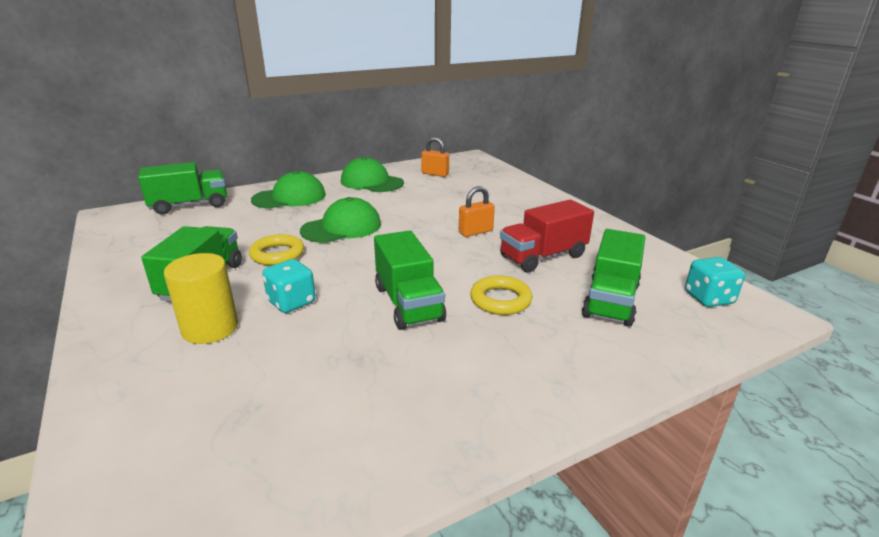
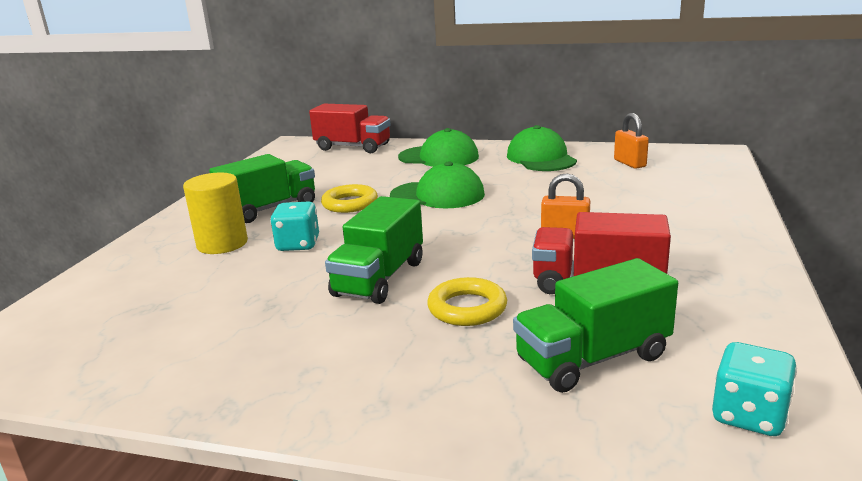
camera: 45 degrees right, 5 degrees down
green truck [138,162,227,214] -> red truck [309,104,390,153]

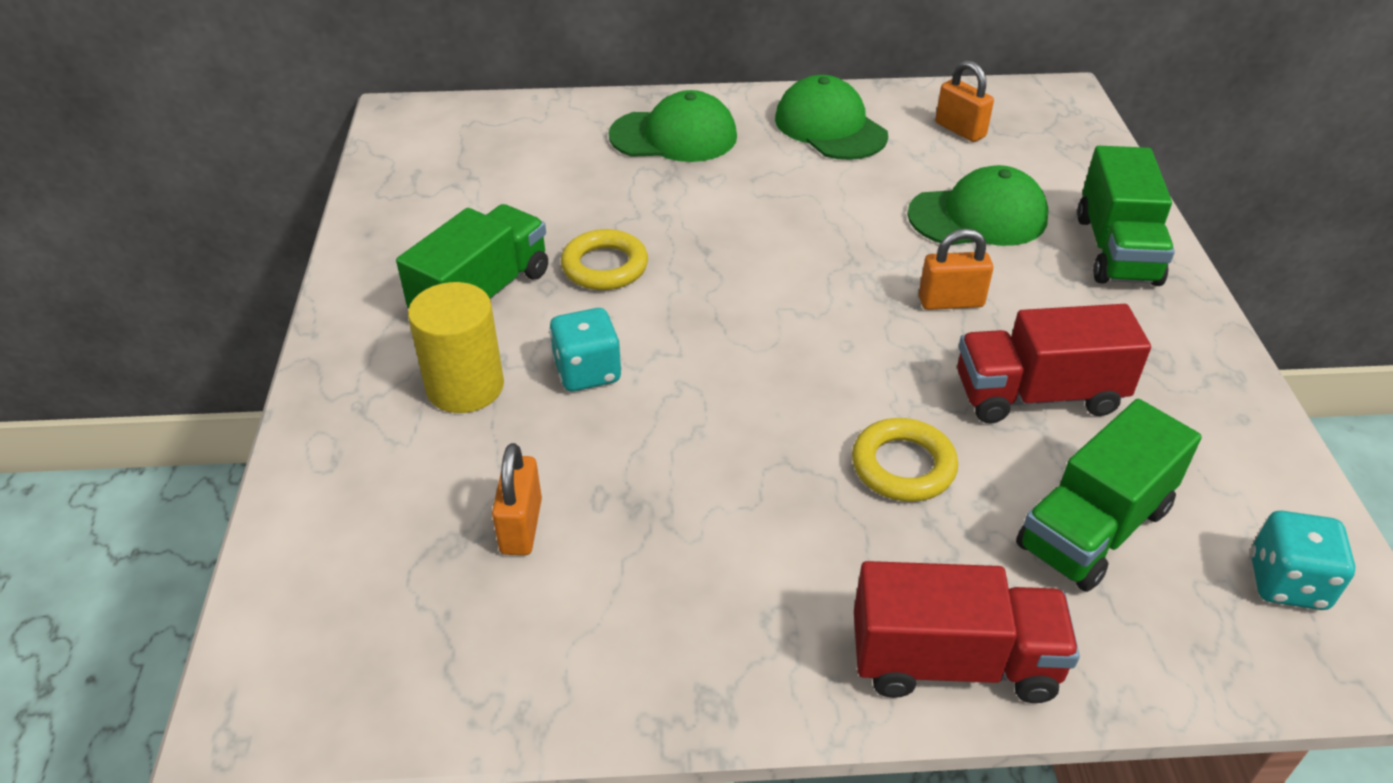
camera: 20 degrees left, 20 degrees up
red truck [309,104,390,153] -> red truck moved to [854,561,1080,703]
green truck [325,196,423,304] -> green truck moved to [1077,146,1175,286]
green cap [390,161,485,209] -> green cap moved to [907,165,1048,246]
none -> orange padlock [492,443,542,555]

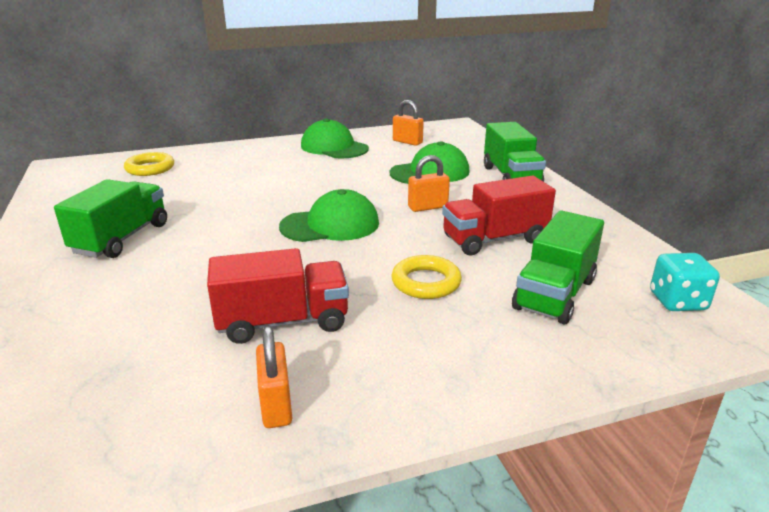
camera: 15 degrees left, 15 degrees down
yellow cylinder [408,282,504,413] -> none
orange padlock [492,443,542,555] -> orange padlock moved to [256,326,292,428]
turquoise dice [549,308,622,391] -> none
yellow ring [561,229,648,290] -> yellow ring moved to [124,152,174,176]
green cap [609,90,737,162] -> green cap moved to [279,189,379,242]
red truck [854,561,1080,703] -> red truck moved to [207,248,349,344]

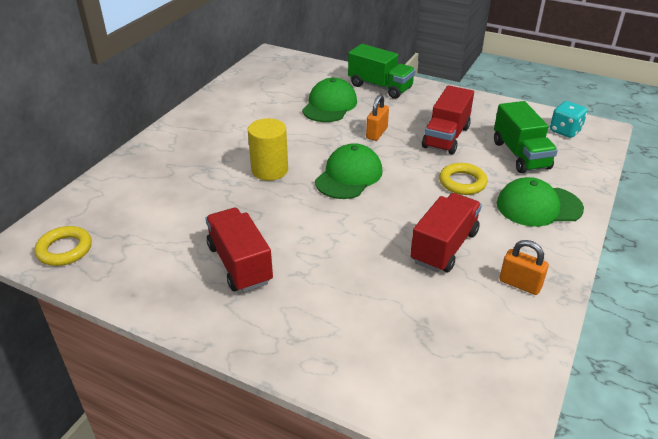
camera: 45 degrees left, 10 degrees up
green truck [54,179,167,258] -> red truck [205,208,273,292]
yellow ring [124,152,174,176] -> yellow ring moved to [35,226,92,266]
green cap [301,118,369,159] -> green cap moved to [497,177,584,227]
orange padlock [393,100,424,146] -> none
none -> yellow cylinder [248,118,288,181]

